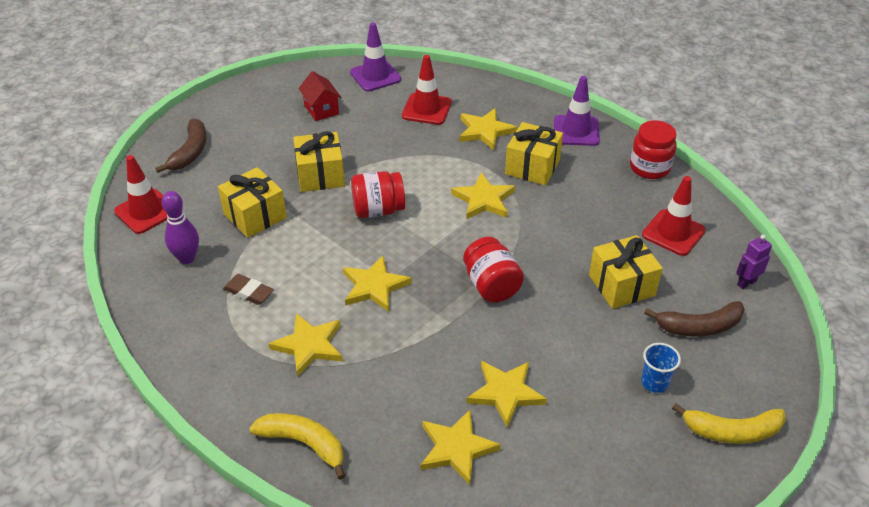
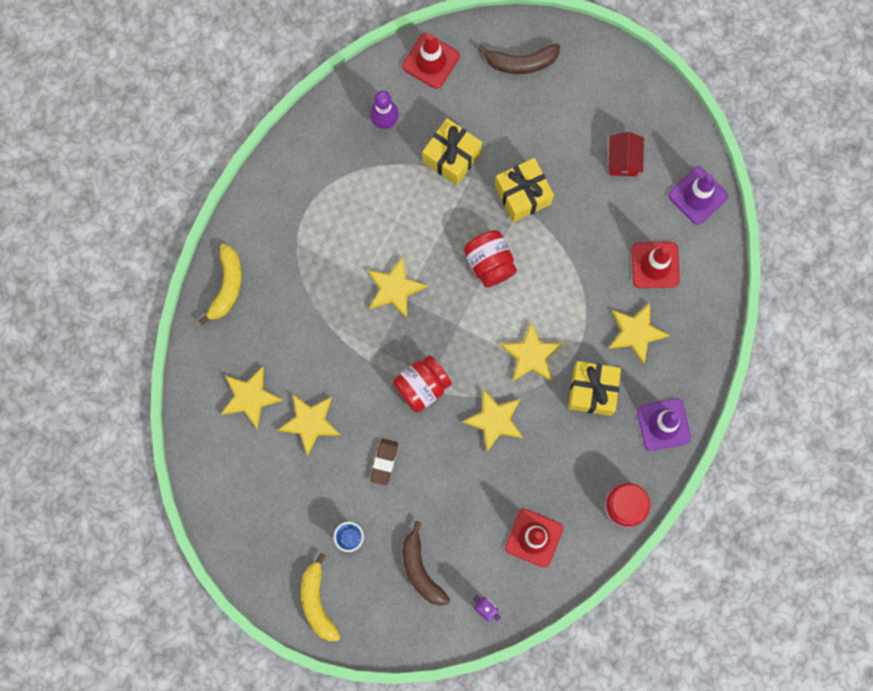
camera: 75 degrees right, 35 degrees up
brown eraser [223,274,274,305] -> brown eraser moved to [370,439,398,486]
yellow star [269,313,342,377] -> yellow star moved to [462,390,523,452]
red house [298,71,342,121] -> red house turned 45 degrees counterclockwise [608,132,644,176]
yellow gift [589,235,663,309] -> none

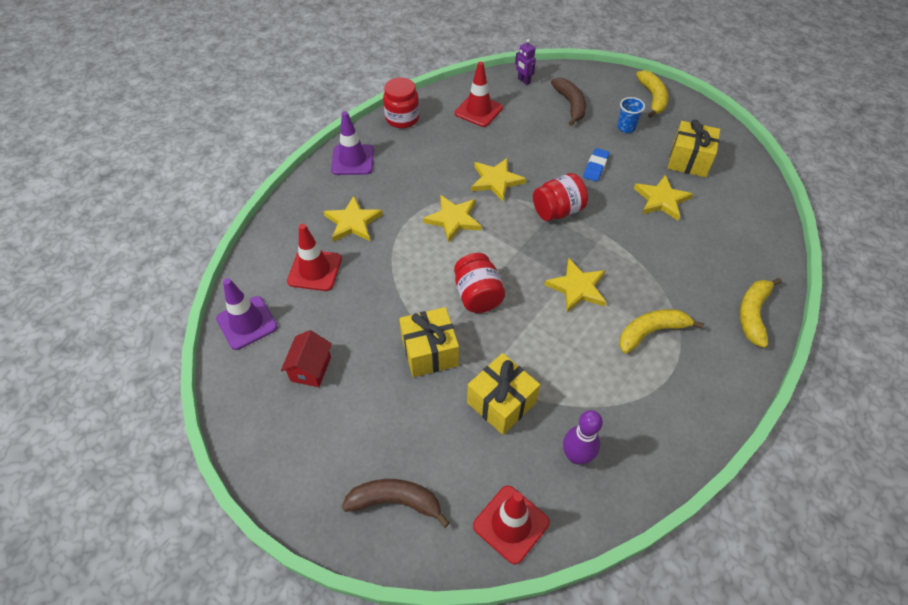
camera: 170 degrees left, 25 degrees down
yellow star [221,367,283,430] -> none
brown eraser [370,439,398,486] -> blue eraser [583,148,610,182]
yellow gift [568,361,621,416] -> yellow gift moved to [668,120,720,177]
none -> yellow banana [619,309,704,354]

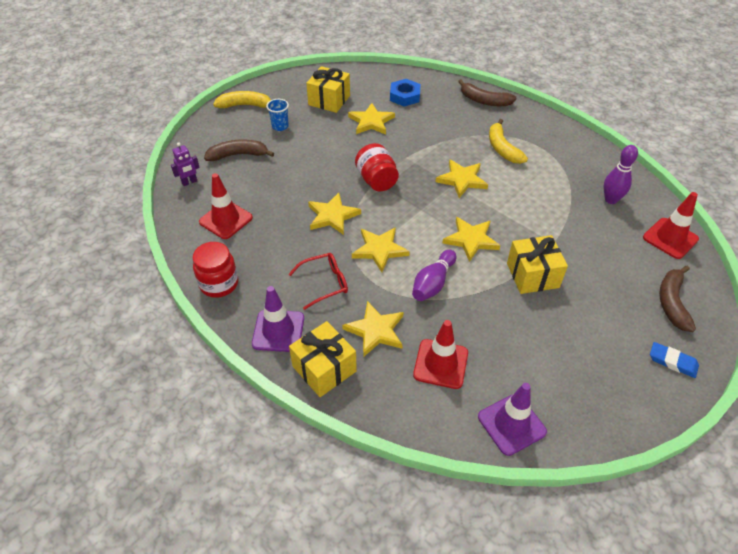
camera: 85 degrees left, 5 degrees down
red house [281,330,332,387] -> none
red jar [454,253,505,313] -> yellow star [442,217,500,262]
yellow gift [467,353,540,435] -> yellow gift moved to [289,321,357,397]
blue eraser [583,148,610,182] -> blue eraser moved to [650,342,699,378]
yellow banana [740,278,782,348] -> brown banana [458,79,517,106]
none -> red glasses [289,253,348,310]
none -> blue nut [390,79,421,106]
none -> purple bowling pin [412,250,456,301]

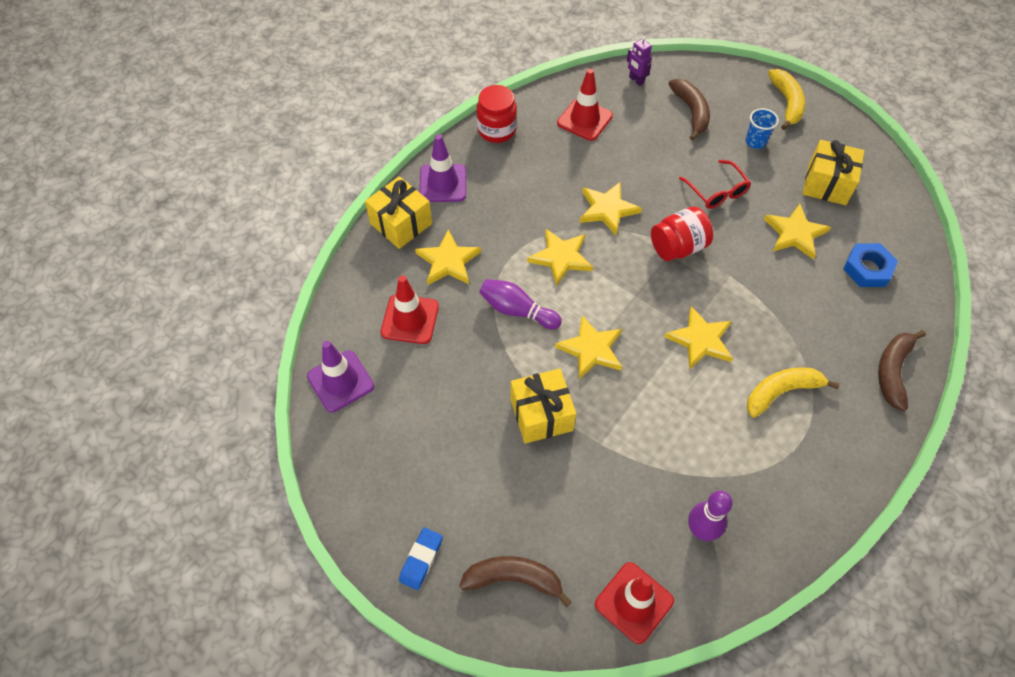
camera: 85 degrees right, 10 degrees up
red glasses [289,253,348,310] -> red glasses moved to [679,160,751,209]

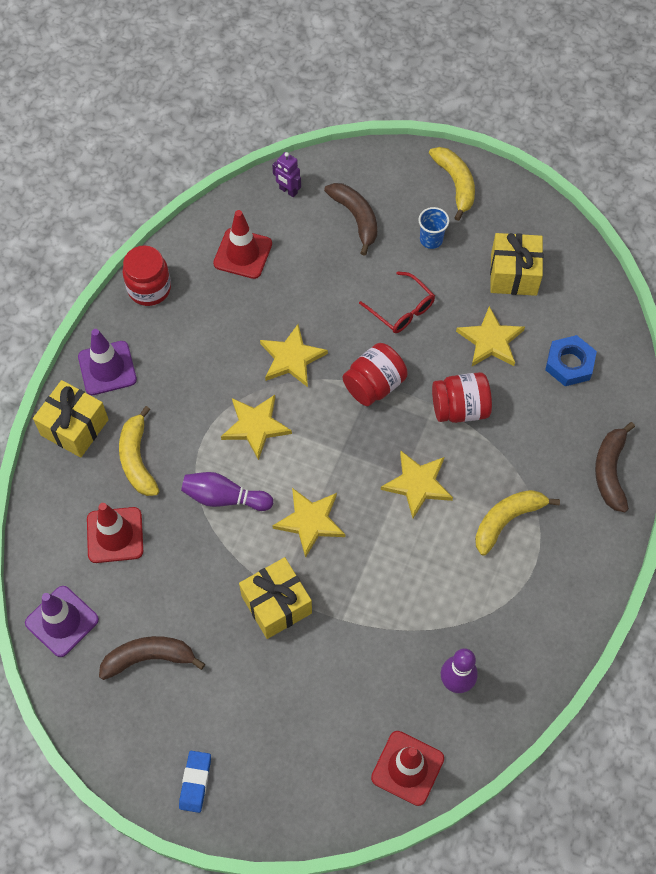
camera: 15 degrees left, 5 degrees up
yellow star [415,230,481,285] -> yellow banana [119,406,160,496]
brown banana [459,556,571,607] -> brown banana moved to [99,636,205,680]
none -> red jar [432,372,492,423]

